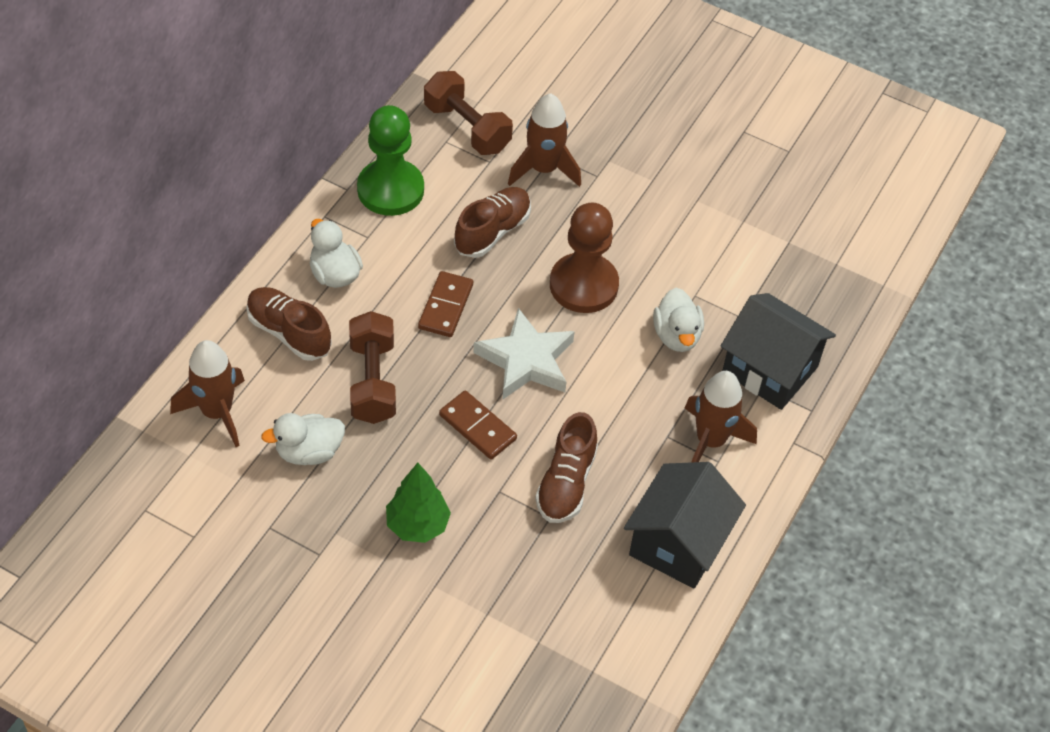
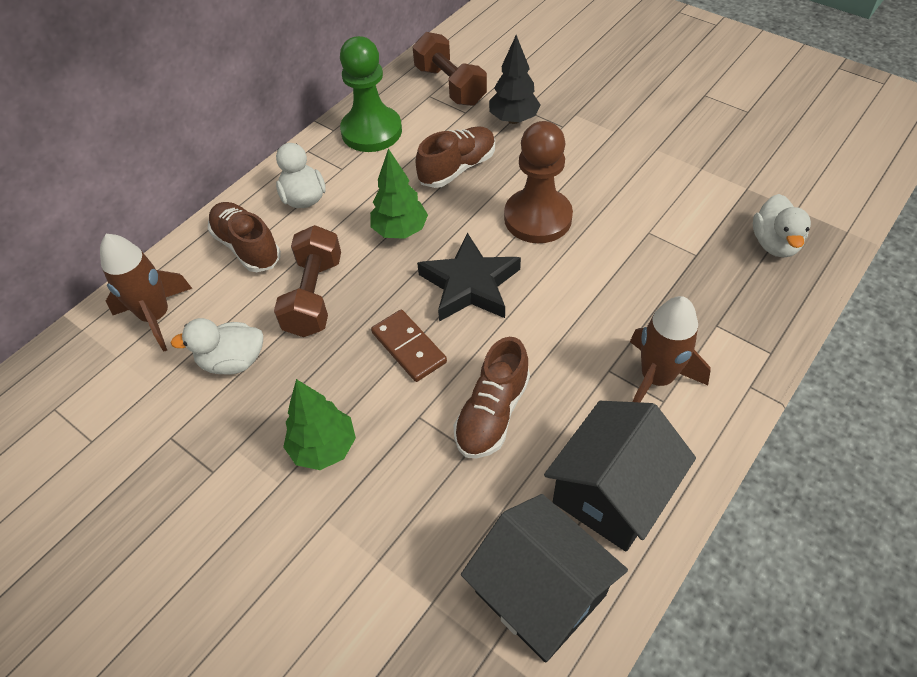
camera: 15 degrees right, 0 degrees up
brown domino [418,271,473,337] -> green tree [370,148,428,239]
white star [474,308,575,400] -> black star [417,233,521,322]
brown rocket [508,93,581,187] -> black tree [489,35,541,124]
white duck [653,288,704,352] -> white duck moved to [753,194,811,257]
black house [720,293,836,410] -> black house moved to [461,494,628,663]

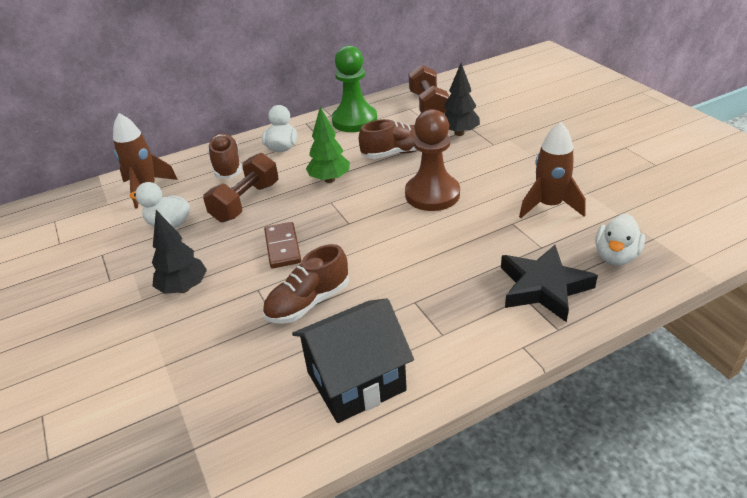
camera: 25 degrees right, 15 degrees down
green tree [283,379,356,470] -> black tree [152,210,207,294]
black star [417,233,521,322] -> black star moved to [501,245,598,322]
black house [461,494,628,663] -> none
brown rocket [630,296,711,402] -> brown rocket moved to [519,122,586,218]

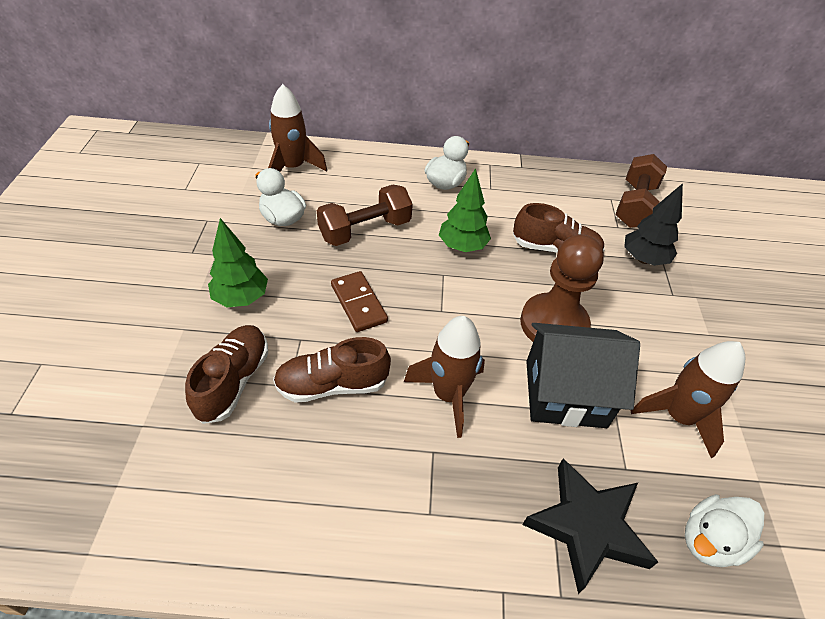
camera: 25 degrees right, 10 degrees up
black tree [152,210,207,294] -> green tree [208,218,268,307]
brown shoe [207,133,242,179] -> brown shoe moved to [185,325,268,424]
brown domino [264,222,301,268] -> brown domino turned 45 degrees counterclockwise [331,271,388,332]
black house [292,298,414,423] -> black house moved to [526,323,640,428]
green pawn [332,45,377,132] -> none
none -> brown rocket [404,316,485,438]

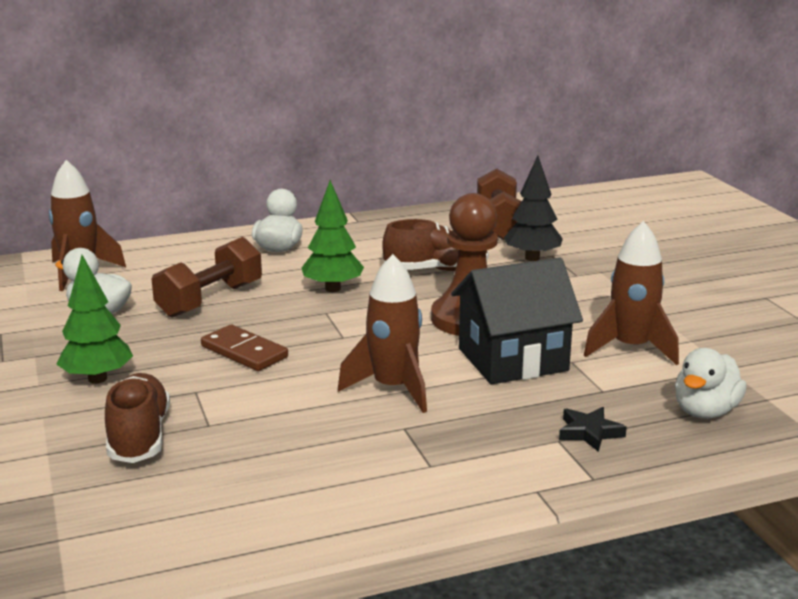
camera: 20 degrees left, 25 degrees down
brown shoe [273,337,391,403] -> none
black star [522,458,658,594] -> black star [559,407,627,452], size x0.50

